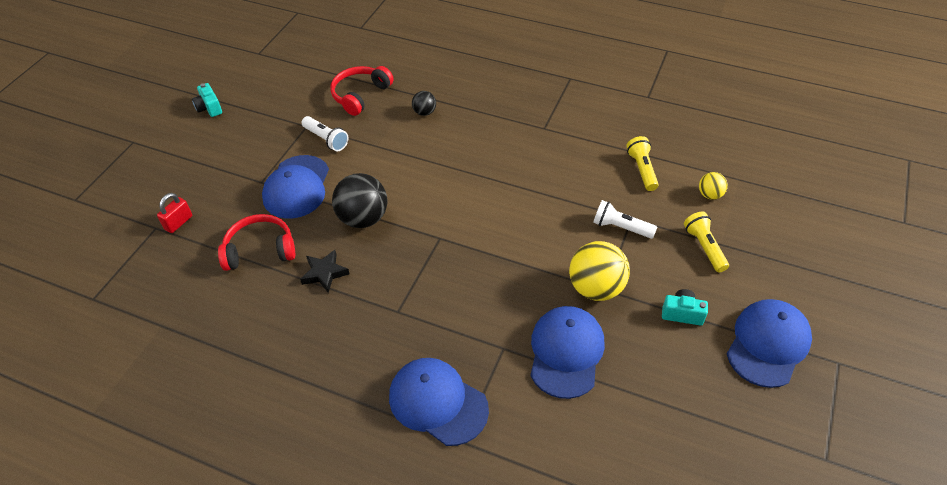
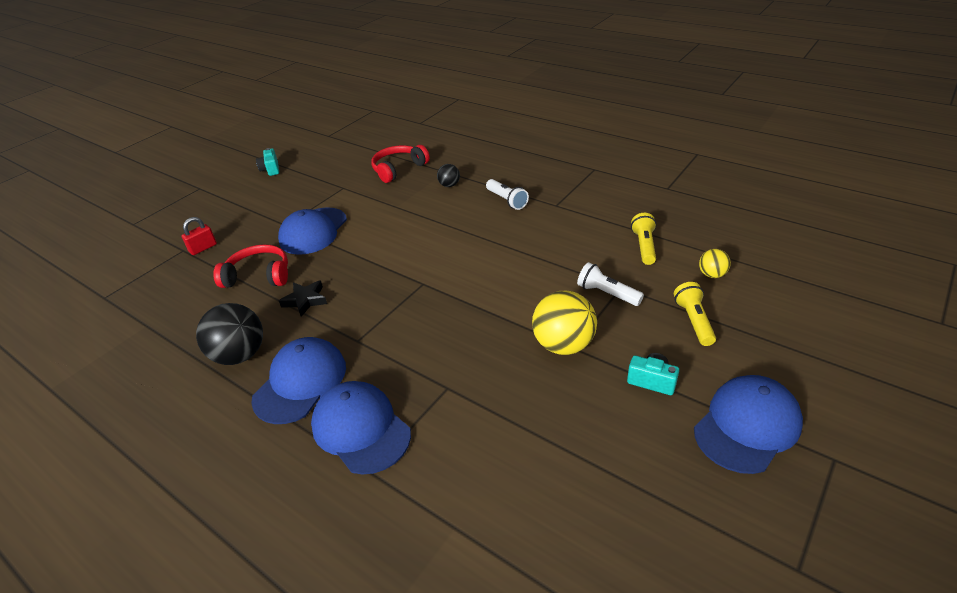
camera: 15 degrees right, 10 degrees down
white flashlight [302,116,349,151] -> white flashlight moved to [486,179,529,210]
black ball [332,173,388,228] -> black ball moved to [196,303,263,365]
blue cap [530,306,605,399] -> blue cap moved to [251,337,346,424]

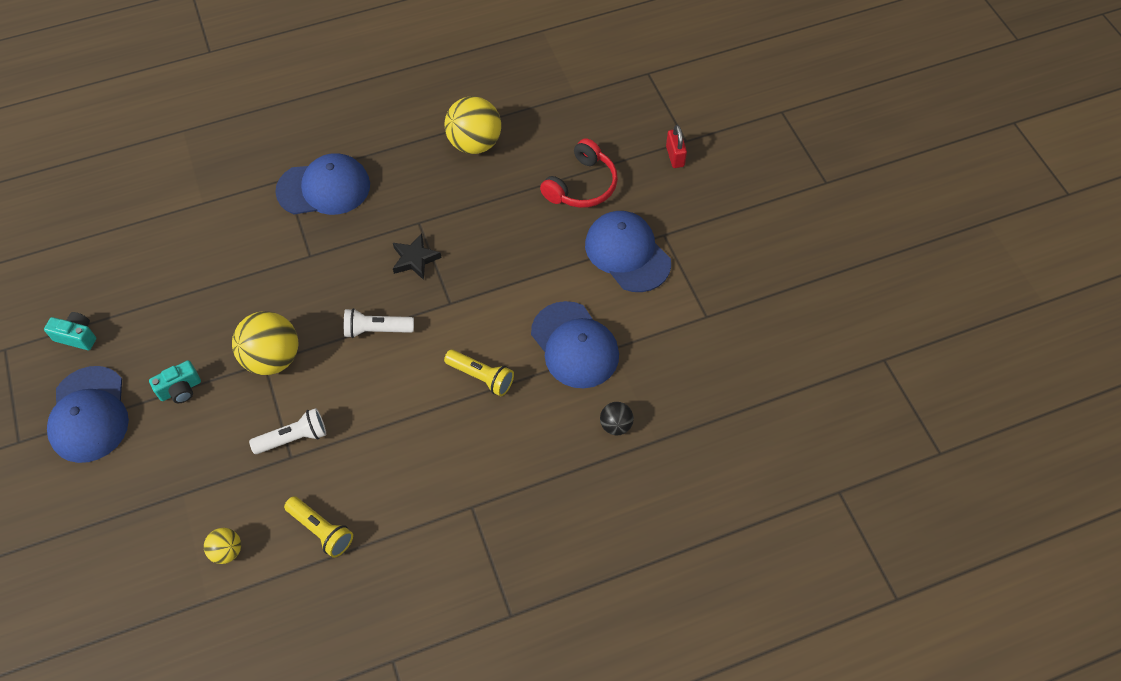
camera: 120 degrees right, 20 degrees up
black ball [196,303,263,365] -> yellow ball [444,96,501,154]
blue cap [251,337,346,424] -> blue cap moved to [531,301,619,388]
turquoise camera [256,148,279,176] -> turquoise camera moved to [44,312,96,350]
black star [279,280,327,317] -> black star moved to [393,233,441,280]
red headphones [371,145,430,183] -> none
white flashlight [486,179,529,210] -> white flashlight moved to [344,308,414,338]
yellow flashlight [674,282,716,346] -> yellow flashlight moved to [444,350,514,396]

